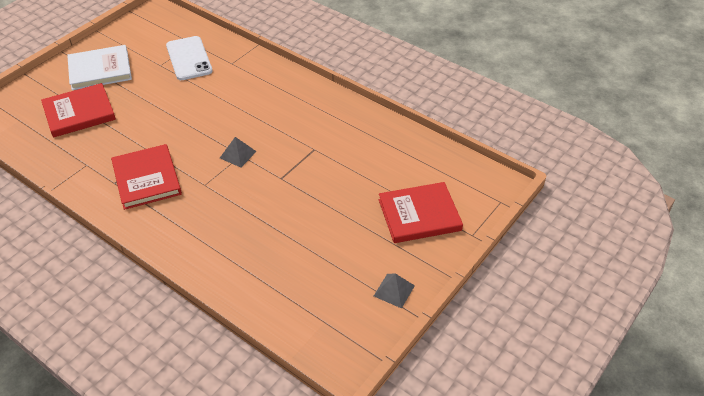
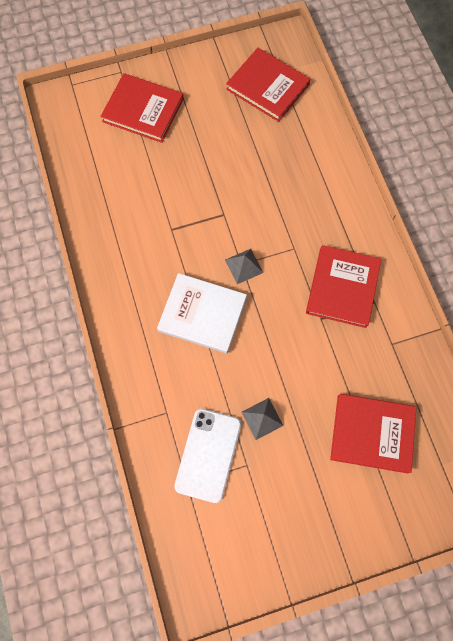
camera: 145 degrees left, 25 degrees up
white book [67,45,132,90] -> white book moved to [157,273,247,354]
grey pyramid [374,273,415,309] -> grey pyramid moved to [241,398,284,440]
none -> red book [226,48,310,122]

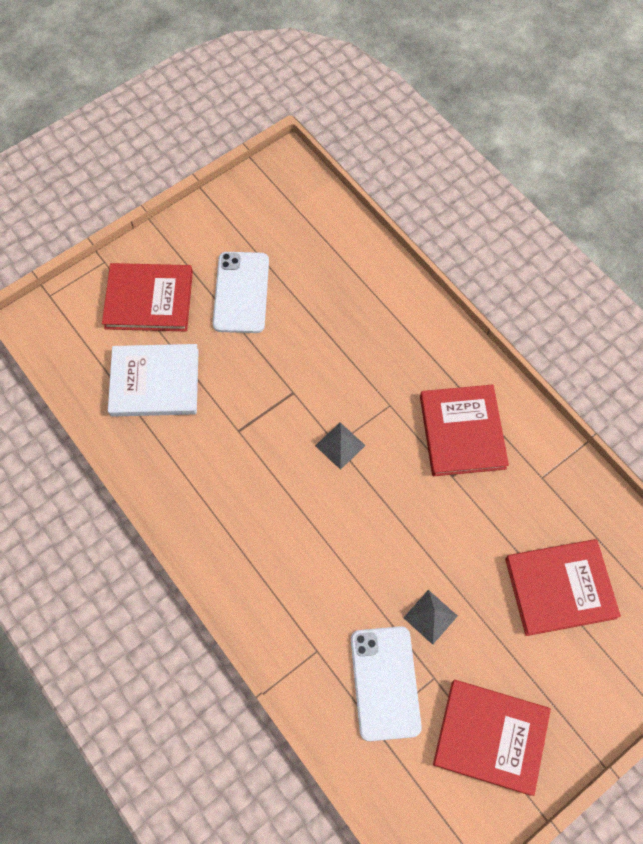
camera: 20 degrees left, 5 degrees down
white book [157,273,247,354] -> white book moved to [108,344,199,417]
red book [226,48,310,122] -> red book moved to [433,680,551,796]
none -> white phone [213,252,269,333]

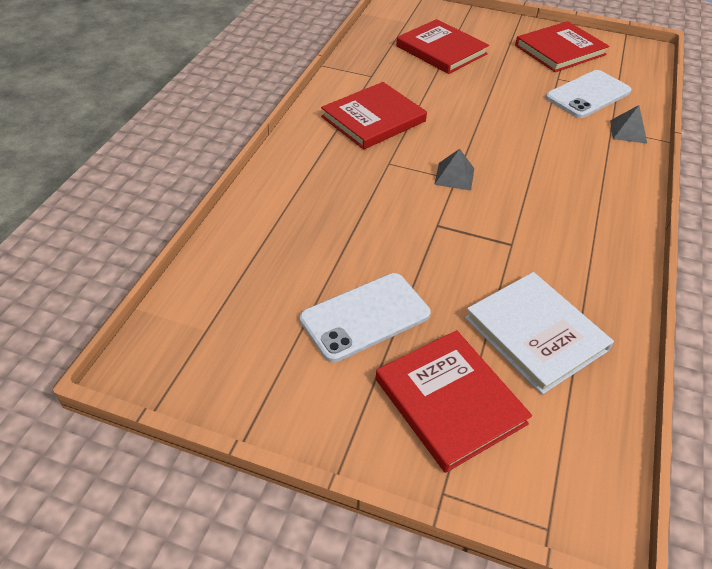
camera: 125 degrees left, 20 degrees down
grey pyramid [404,590,458,645] -> grey pyramid moved to [610,105,647,143]
red book [433,680,551,796] -> red book turned 75 degrees clockwise [515,21,609,72]

